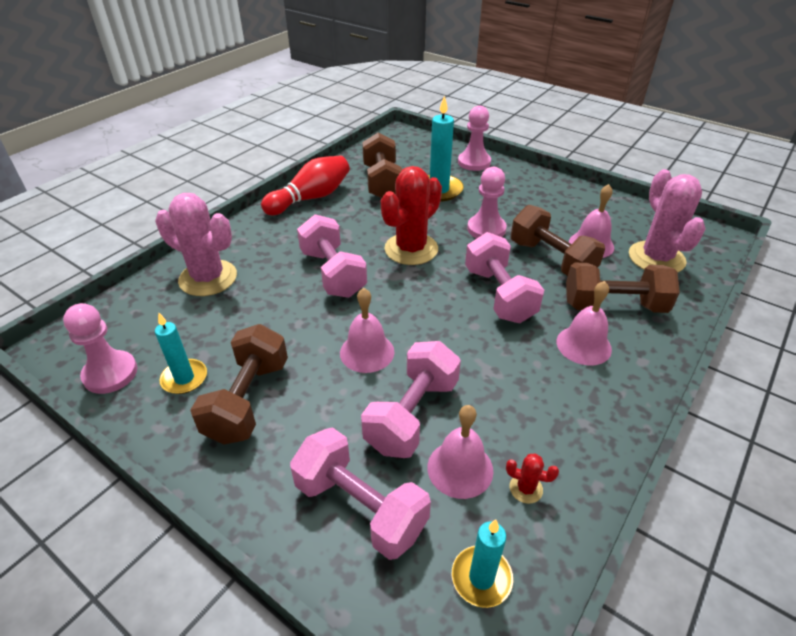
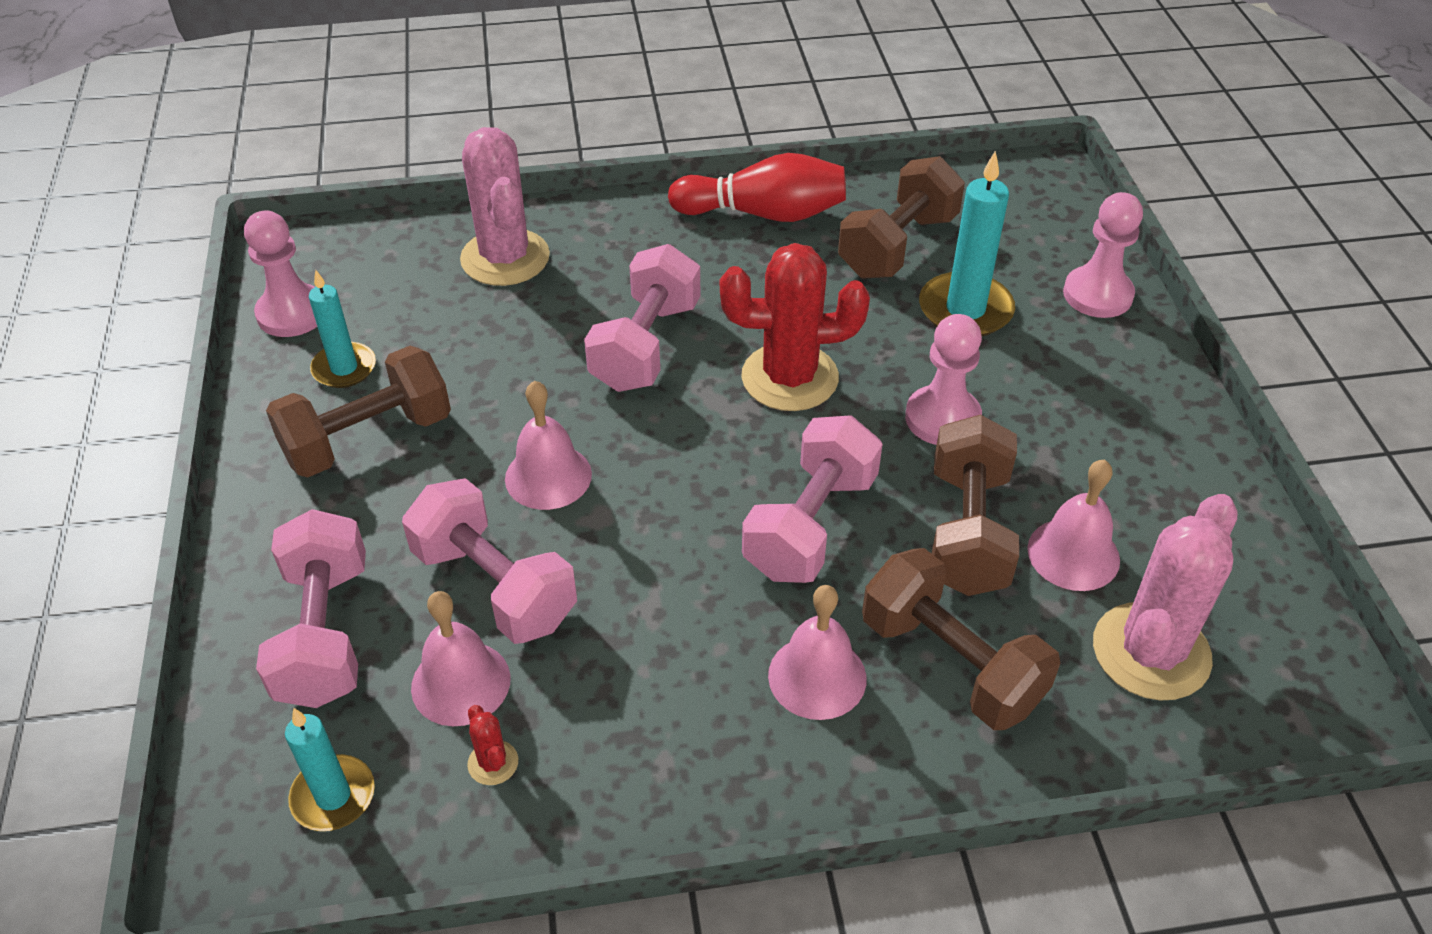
camera: 45 degrees right, 5 degrees up
pink dumbbell [361,341,461,458] -> pink dumbbell turned 60 degrees clockwise [402,478,577,644]

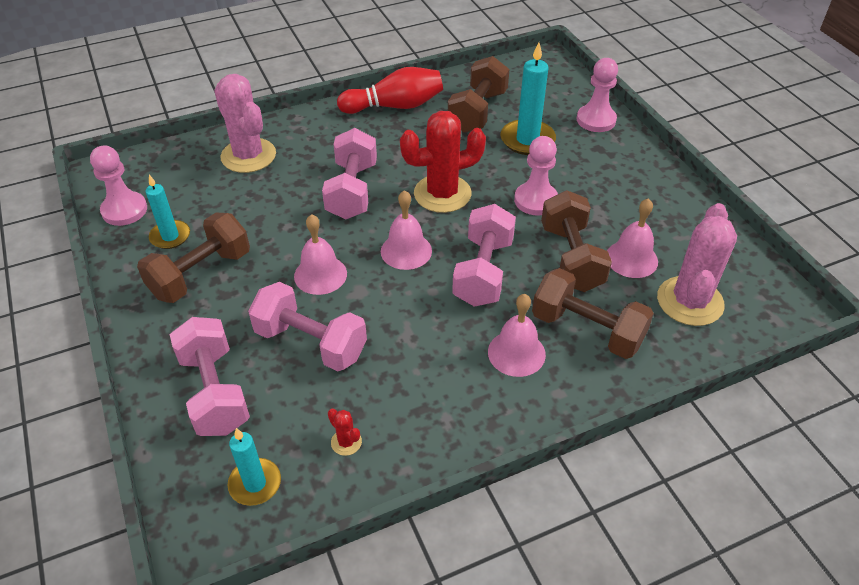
camera: 15 degrees left, 0 degrees up
pink bell [411,591,510,726] -> pink bell moved to [381,190,432,270]

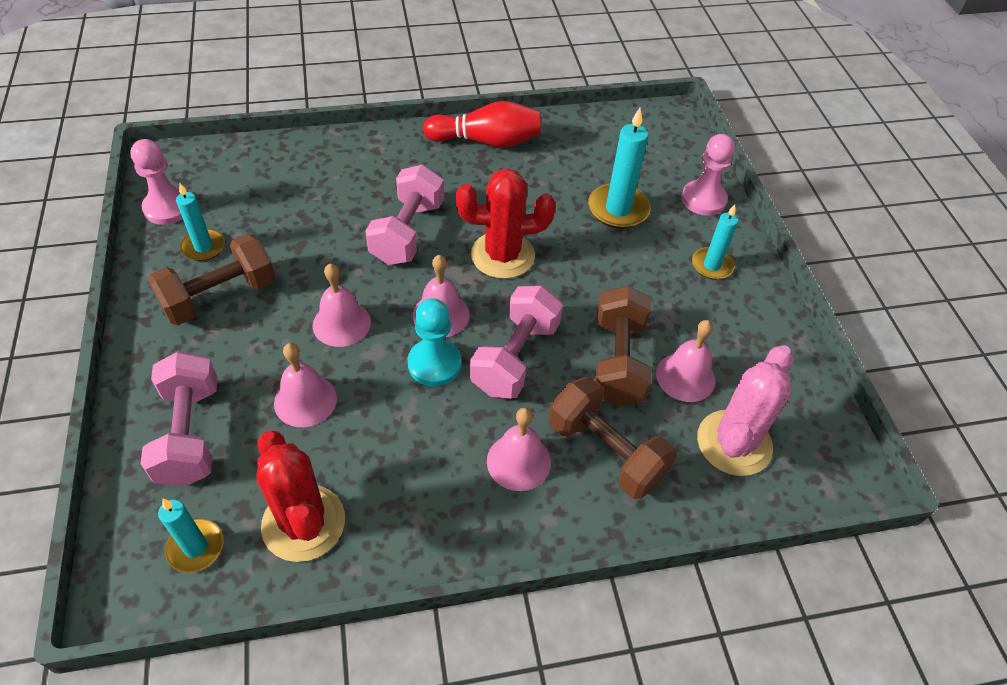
camera: 10 degrees right, 5 degrees up
pink cactus [214,74,276,173] -> none
pink dumbbell [248,282,367,371] -> pink bell [274,343,337,427]
red cactus [328,409,362,456] -> red cactus [257,430,345,562], size x2.45
brown dumbbell [448,56,510,133] -> none
pink pawn [514,136,558,216] -> none
none -> turquoise pawn [408,298,461,386]
none -> turquoise candle [692,204,739,280]

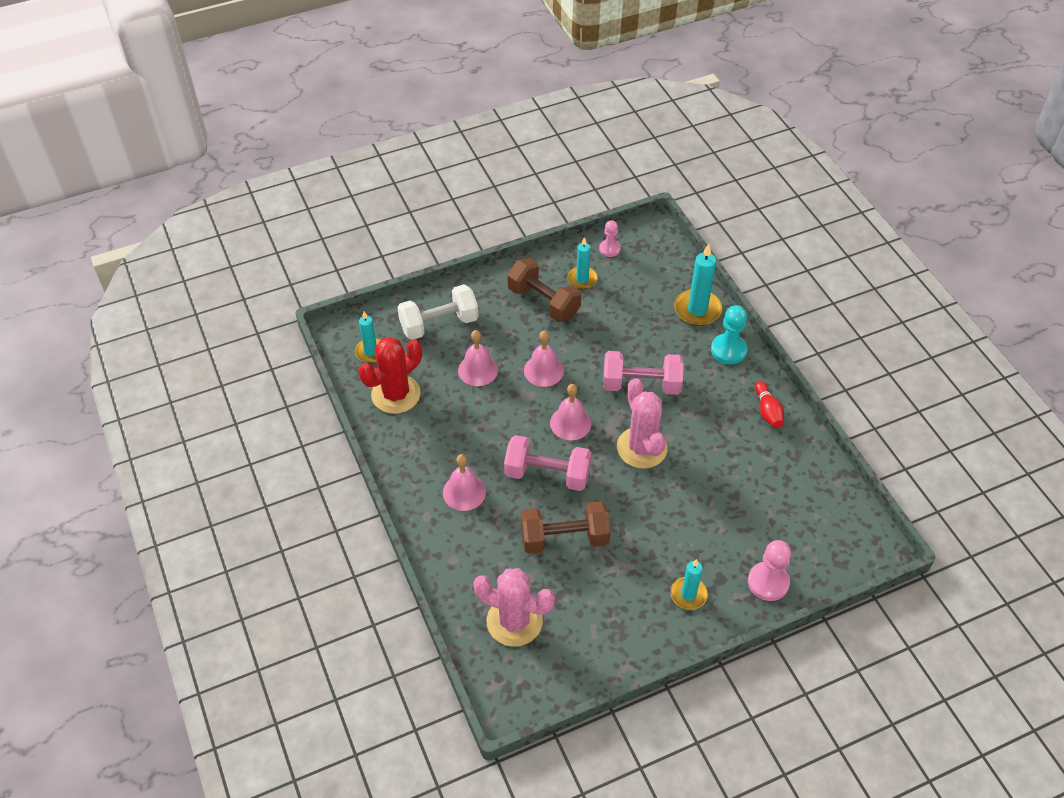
camera: 80 degrees right, 0 degrees up
pink pawn [130,139,183,225] -> pink pawn [599,220,621,257], size x0.64
pink dumbbell [140,351,218,487] -> white dumbbell [397,284,479,340]
turquoise pawn [408,298,461,386] -> turquoise pawn moved to [711,305,747,364]
red bowling pin [423,101,541,147] -> red bowling pin [755,381,784,428], size x0.58
red cactus [456,168,556,279] -> pink cactus [617,378,668,469]
brown dumbbell [549,377,677,499] -> none
turquoise candle [588,107,650,229] -> turquoise candle moved to [674,244,722,326]
pink bell [656,320,715,402] -> none

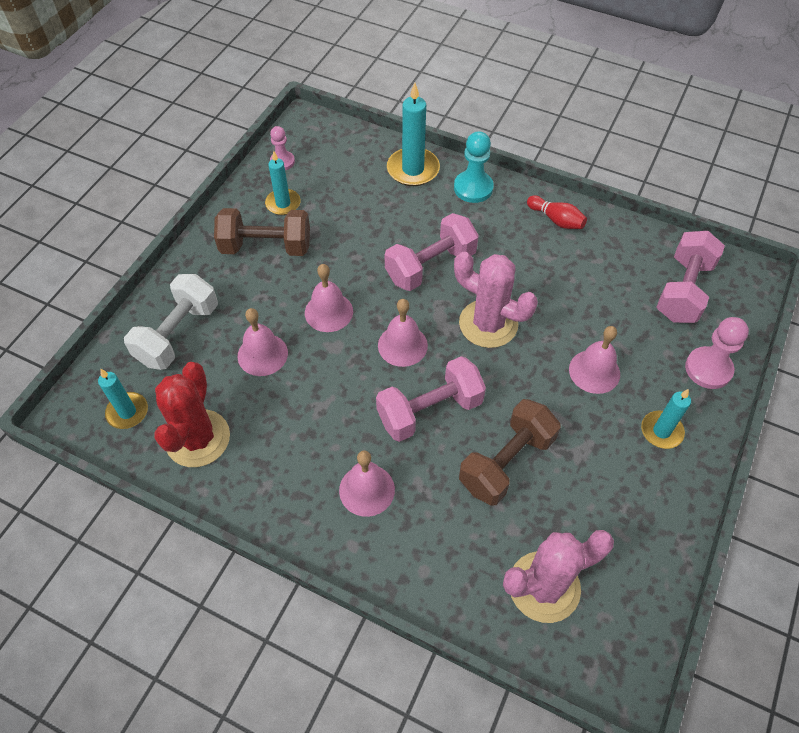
camera: 40 degrees left, 5 degrees up
none -> pink bell [569,326,620,394]
none -> pink dumbbell [656,231,725,323]

